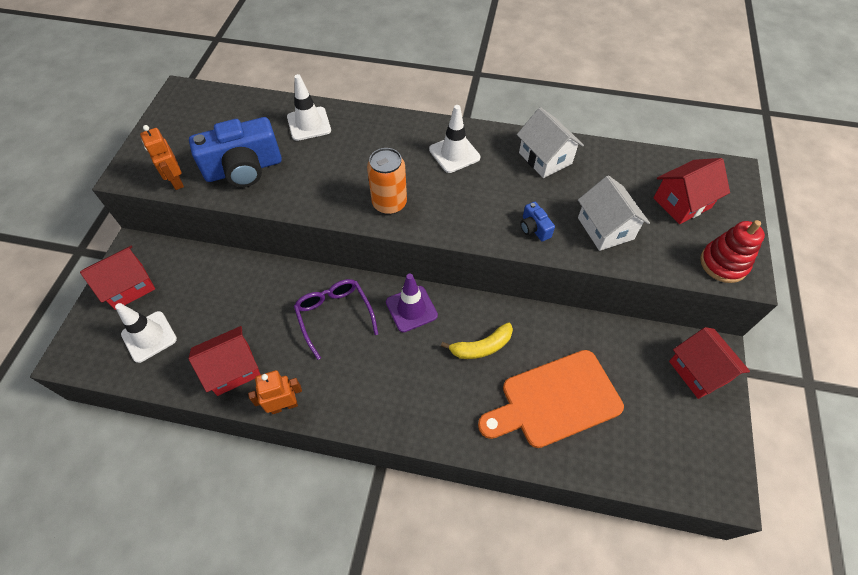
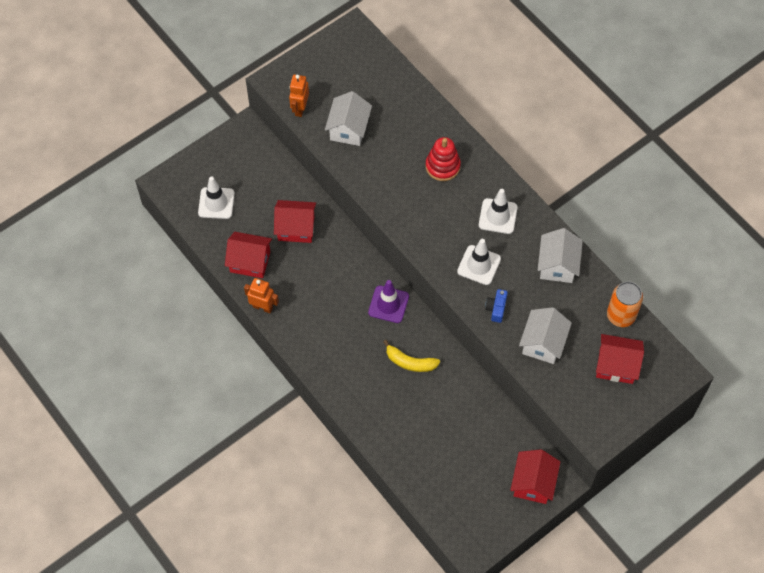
camera: 40 degrees right, 5 degrees up
red house [80,246,155,310] -> red house moved to [274,200,316,243]
blue camera [189,117,282,187] -> white house [325,91,372,146]
white traffic cone [287,74,331,141] -> white traffic cone moved to [457,239,501,285]
purple glasses [294,279,378,360] -> none
orange can [367,148,407,214] -> orange can moved to [607,281,643,327]
orange cutting board [478,350,624,448] -> none
red stacking toy [700,220,765,283] -> red stacking toy moved to [426,137,461,181]

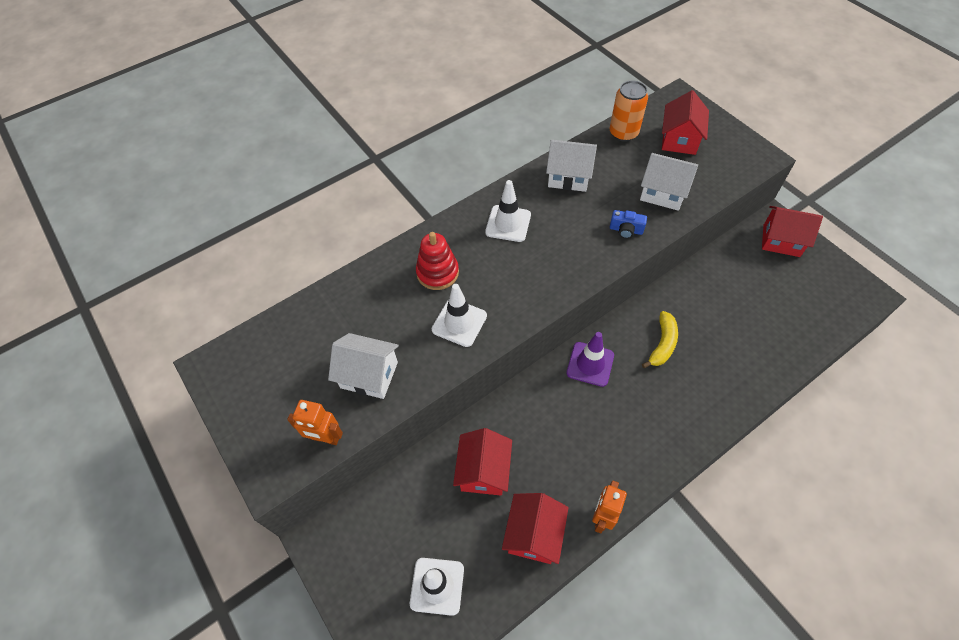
camera: 85 degrees left, 5 degrees down
white traffic cone [457,239,501,285] -> white traffic cone moved to [432,284,487,347]

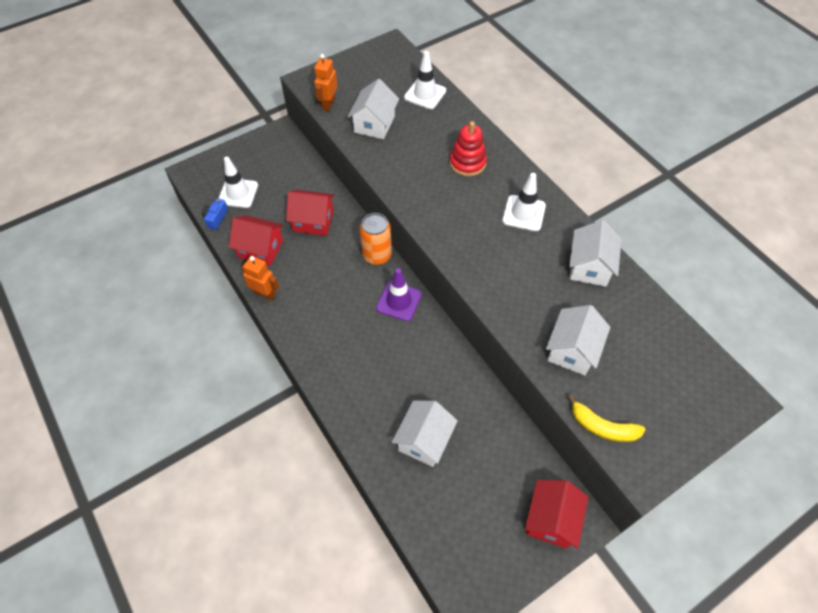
camera: 90 degrees right, 0 degrees up
white traffic cone [432,284,487,347] -> white traffic cone moved to [404,51,446,109]
orange can [610,81,648,142] -> orange can moved to [360,213,392,265]
blue camera [610,210,647,239] -> blue camera moved to [202,198,228,230]
yellow banana [642,311,678,368] -> yellow banana moved to [568,395,645,442]
red house [662,90,709,155] -> none
none -> white house [392,401,458,467]

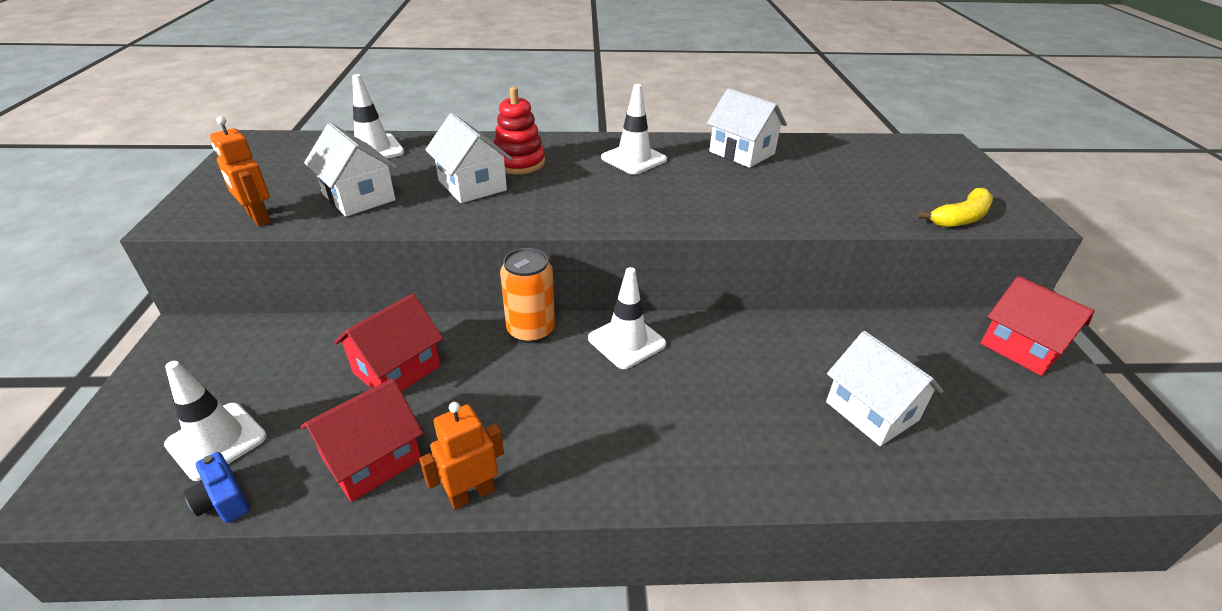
camera: 60 degrees left, 20 degrees down
purple traffic cone [376,268,422,321] -> white traffic cone [588,267,666,369]
white house [546,305,610,376] -> white house moved to [425,113,512,203]

